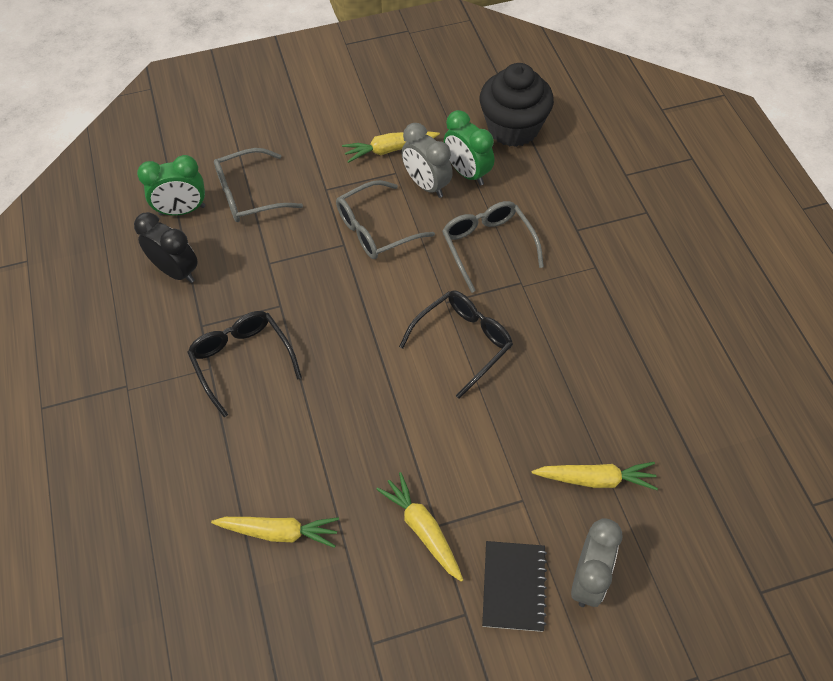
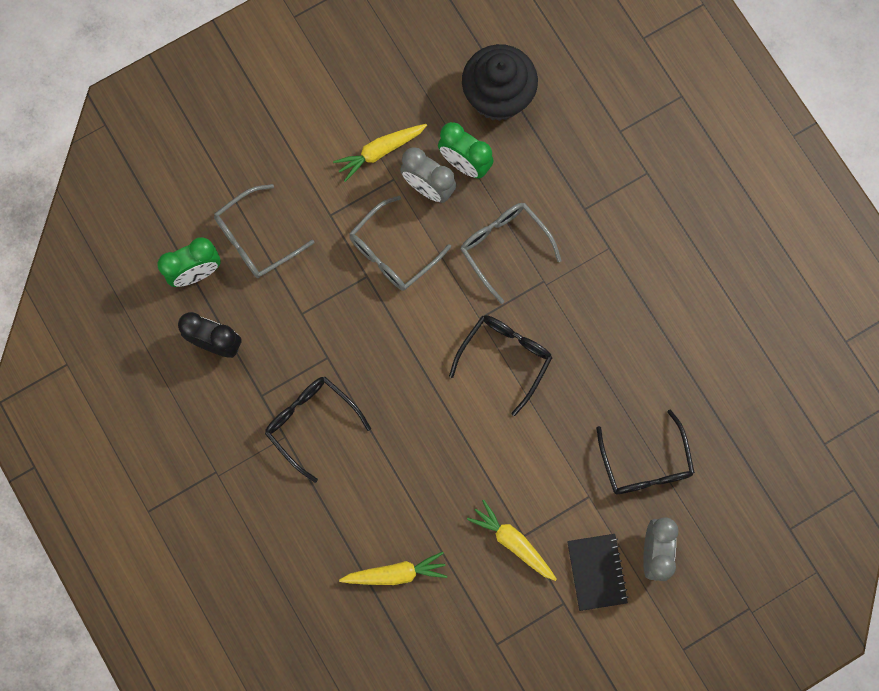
camera: 15 degrees left, 20 degrees up
yellow carrot [532,462,658,490] -> black glasses [596,410,695,494]

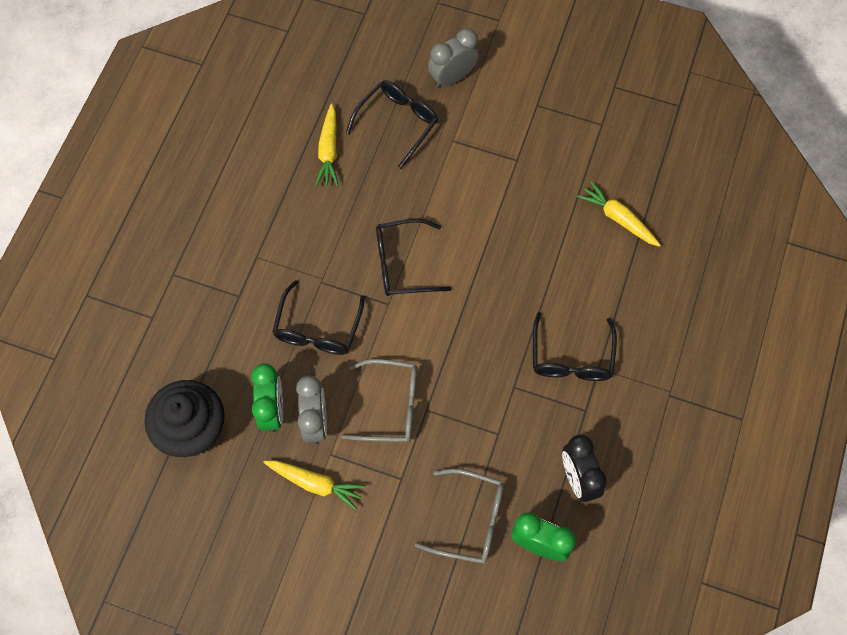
camera: 130 degrees left, 10 degrees down
grey glasses [461,203,562,304] -> black glasses [272,280,365,355]
yellow carrot [467,500,557,581] -> yellow carrot moved to [315,104,339,186]
black notebook [567,534,628,611] -> none

